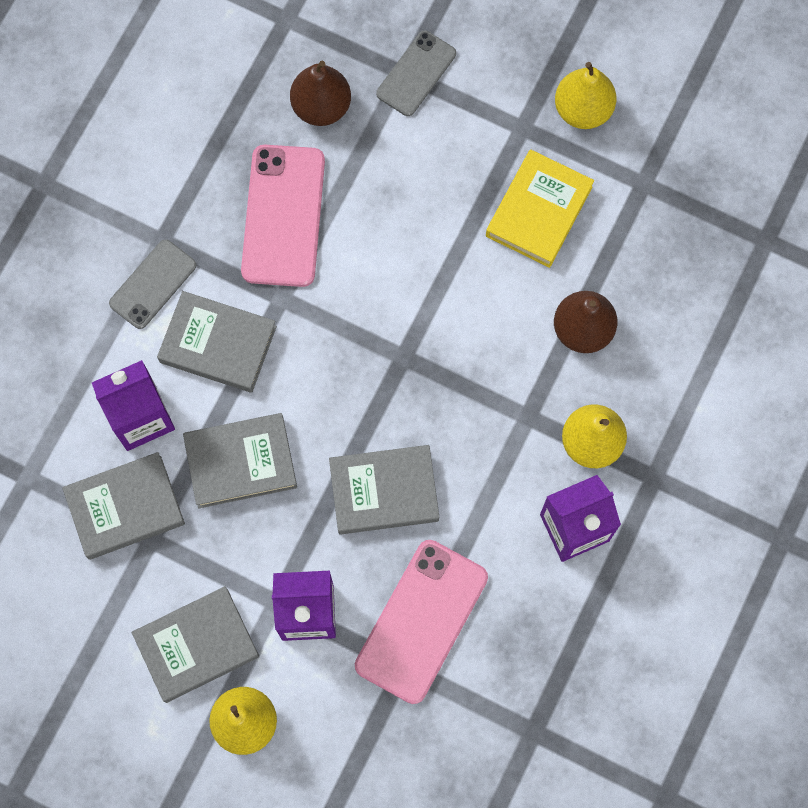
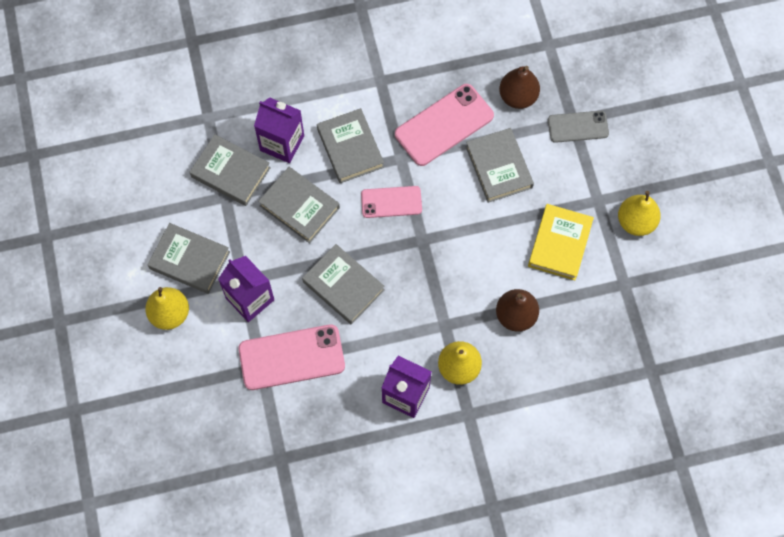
camera: 50 degrees right, 5 degrees down
grey phone [109,239,196,329] -> none
yellow book [486,149,594,268] -> yellow book turned 60 degrees counterclockwise [528,204,594,280]
none -> pink phone [361,186,422,218]
none -> grey book [466,128,534,203]

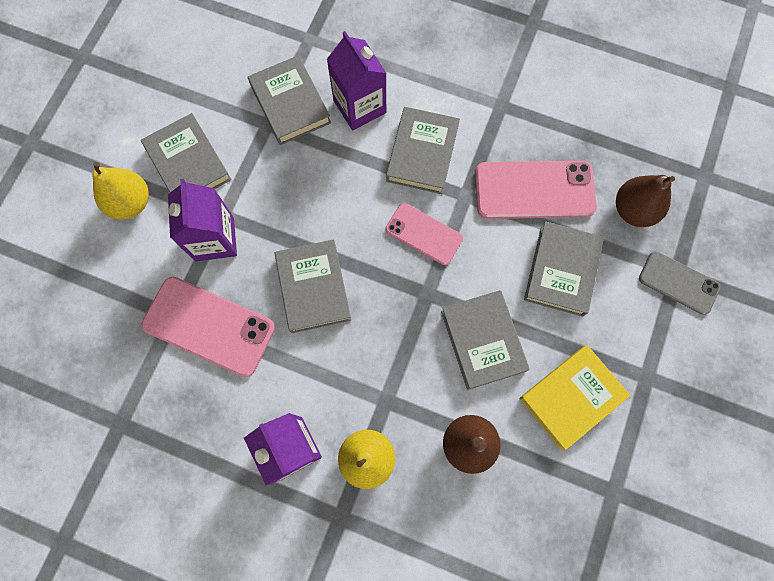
camera: 35 degrees right, 5 degrees up
grey book [258,167,340,243] -> grey book moved to [441,290,530,390]
yellow pear [618,191,661,236] -> none

